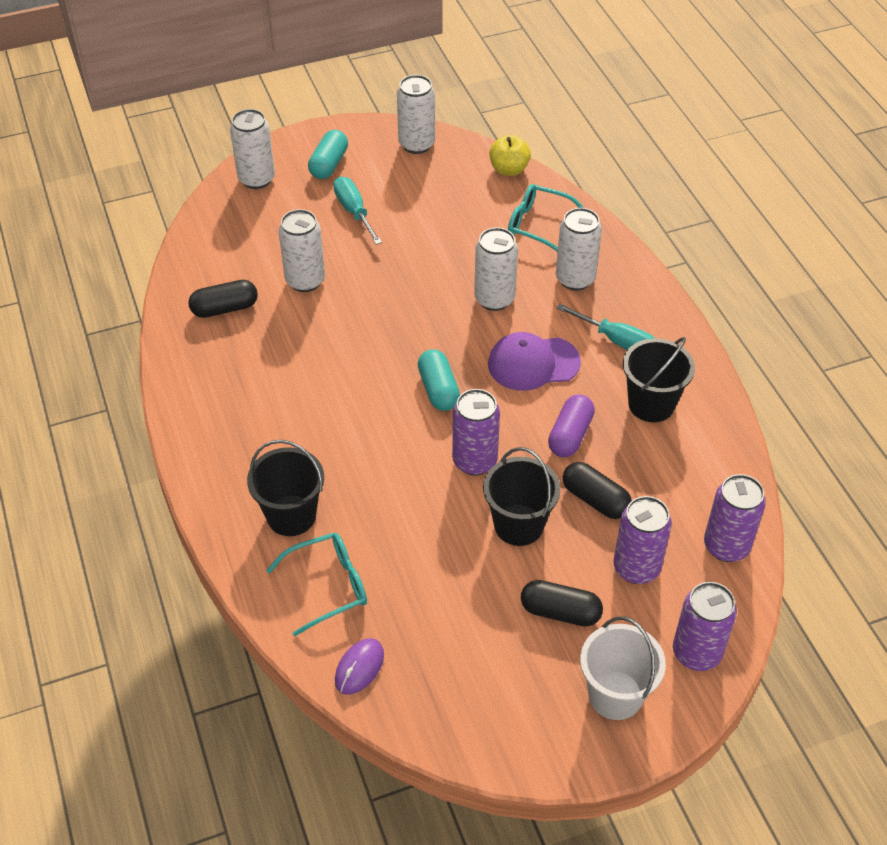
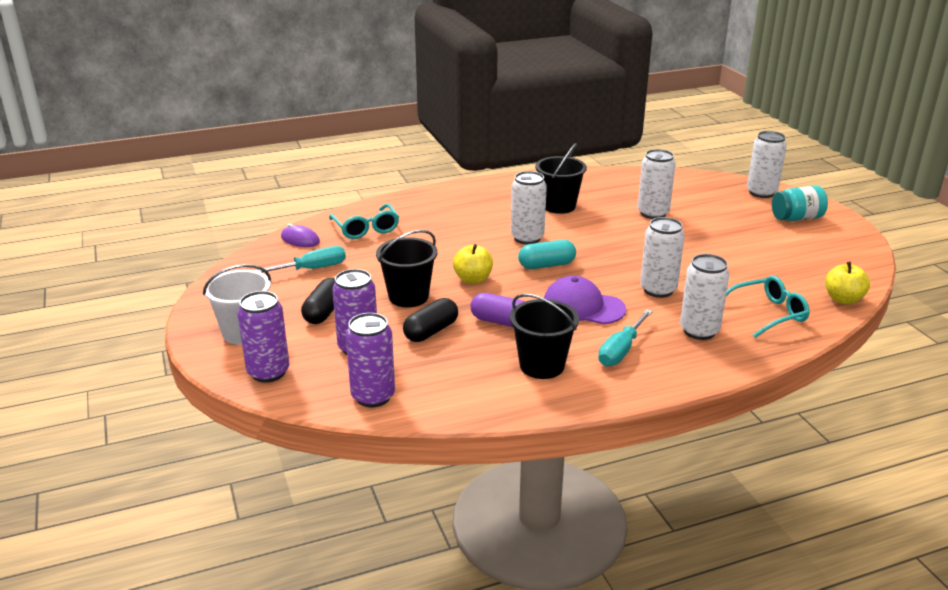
camera: 90 degrees right, 20 degrees down
black capsule [188,280,258,318] -> none
black bucket [247,440,324,536] -> black bucket moved to [535,143,587,214]
turquoise capsule [308,130,348,179] -> turquoise jar [772,186,828,221]
turquoise screwdriver [333,177,382,245] -> turquoise screwdriver moved to [254,246,346,273]
white can [397,75,435,154] -> white can moved to [511,171,547,245]
purple can [452,389,500,476] -> yellow apple [453,244,493,284]
purple cap [488,332,581,391] -> purple cap turned 60 degrees counterclockwise [544,276,626,324]
turquoise glasses [508,184,584,252] -> turquoise glasses turned 45 degrees clockwise [726,276,810,338]

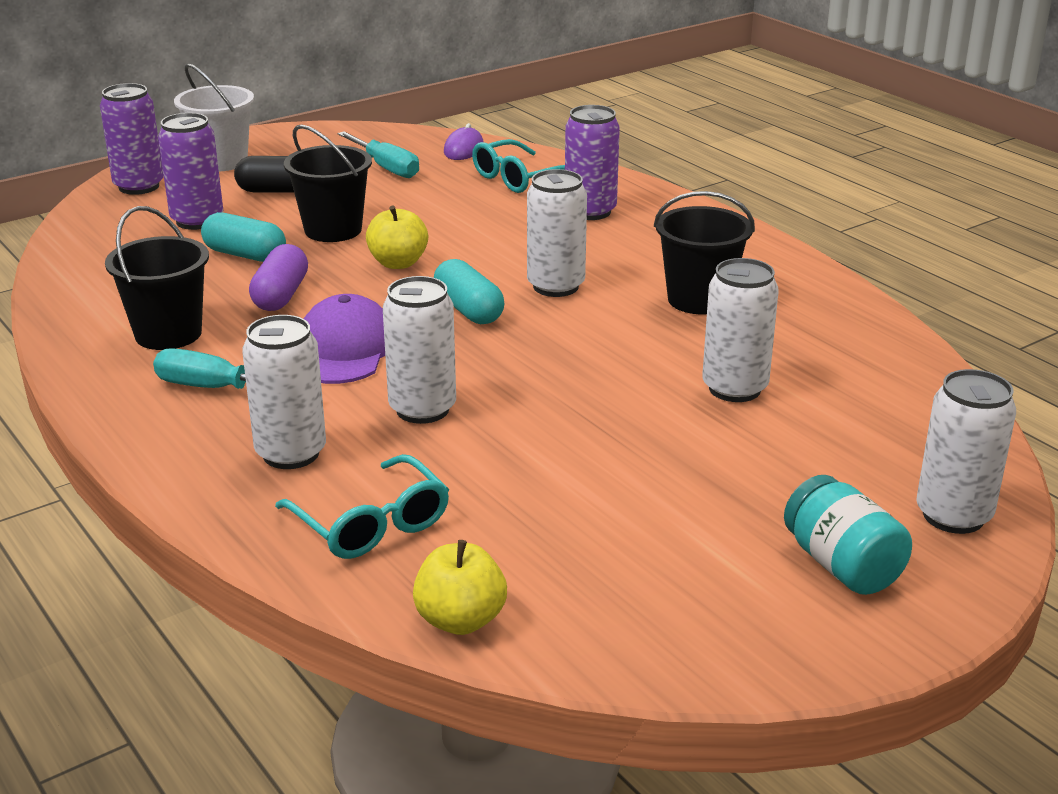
camera: 75 degrees right, 0 degrees up
purple can [346,313,395,407] -> purple can moved to [565,105,620,220]
black capsule [403,298,458,342] -> turquoise capsule [201,212,286,262]

